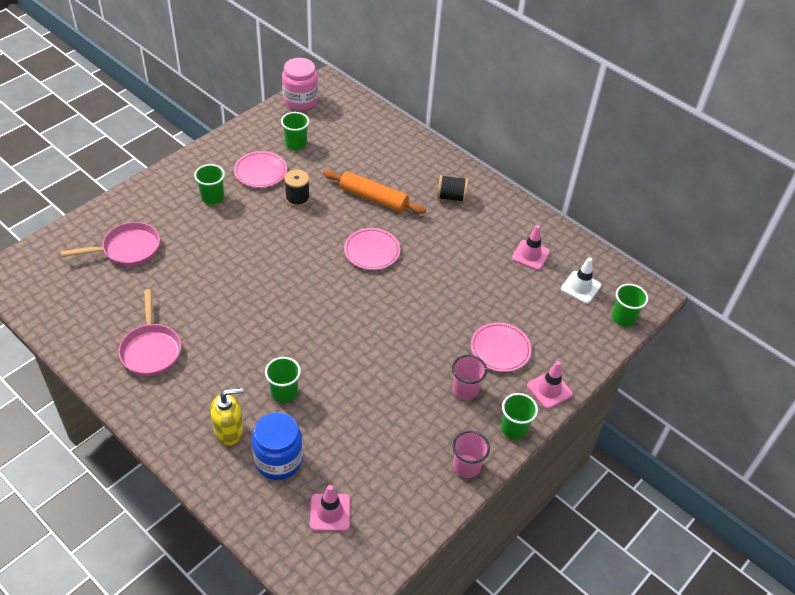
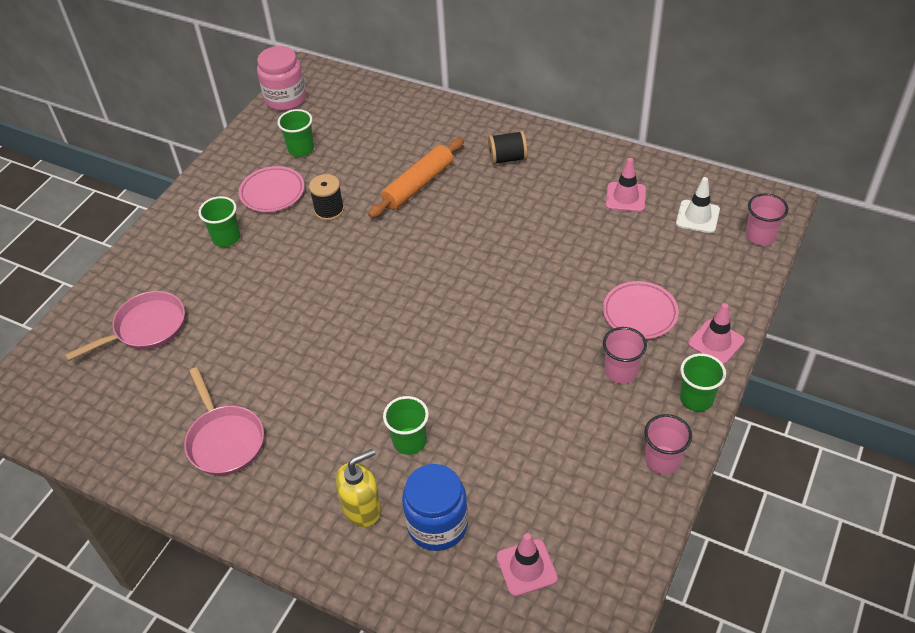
camera: 10 degrees left, 0 degrees up
orange rolling pin [323,170,426,214] -> orange rolling pin turned 60 degrees counterclockwise [368,138,464,218]
pink plate [344,228,401,270] -> none
green cup [612,284,648,326] -> pink cup [746,193,788,246]

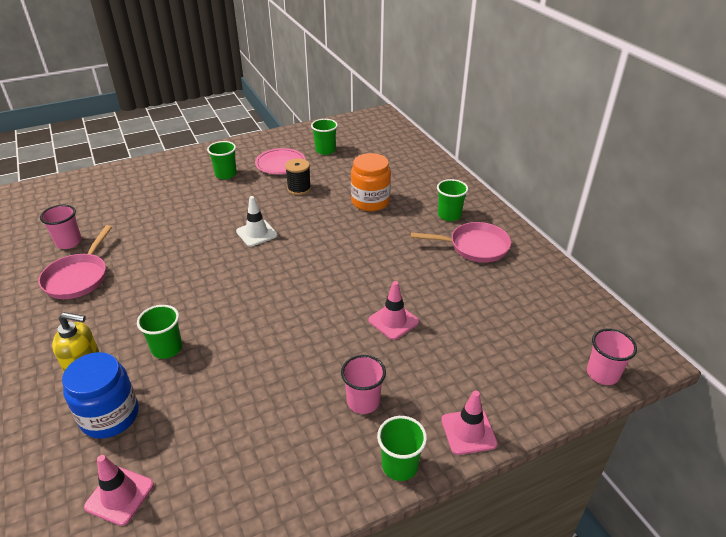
camera: 35 degrees right, 10 degrees down
pink pan [65,291,185,361] -> pink pan moved to [411,222,511,263]
pink jar [257,46,306,111] -> none
orange rolling pin [368,138,464,218] -> orange jar [351,153,391,211]
black spool [488,131,528,165] -> green cup [437,179,468,221]
pink plate [603,281,679,339] -> none
pink traffic cone [606,158,646,212] -> pink traffic cone moved to [368,281,419,340]
pink cup [644,414,692,474] -> pink cup moved to [40,205,82,249]
white traffic cone [676,177,720,233] -> white traffic cone moved to [236,196,278,247]

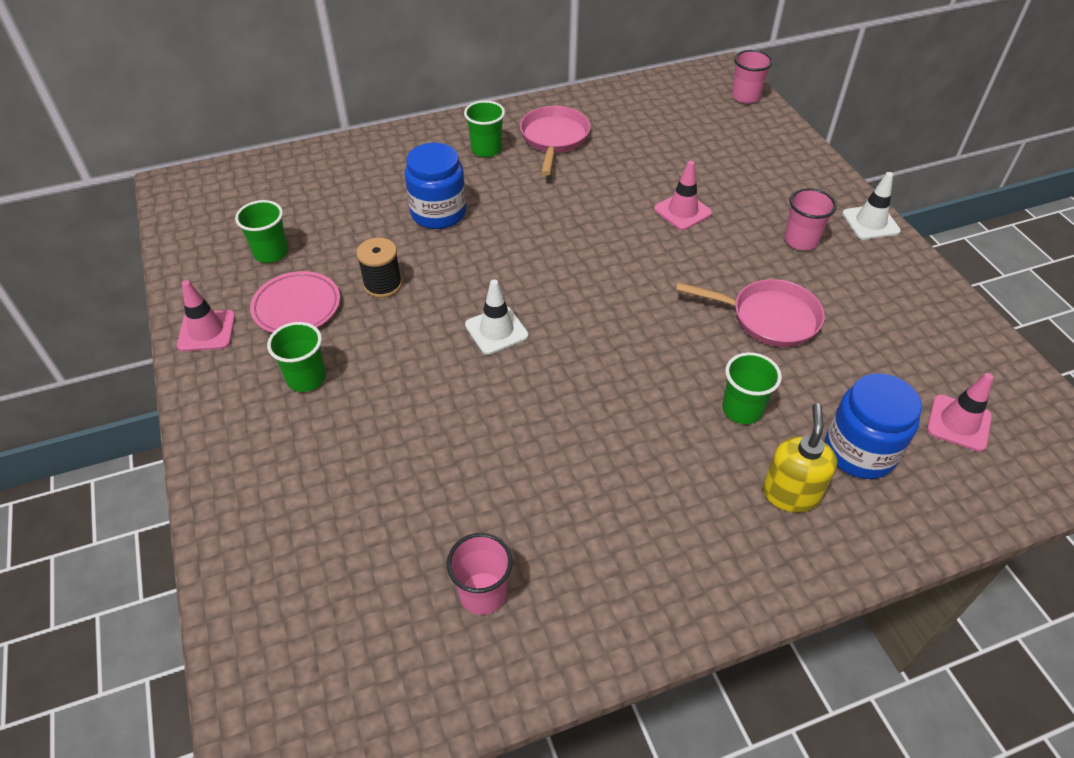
camera: 85 degrees left, 10 degrees up
pink pan [38,225,112,299] -> pink pan moved to [676,279,825,347]
orange jar [351,153,391,211] -> blue jar [405,143,466,229]
green cup [377,416,427,481] -> white traffic cone [842,172,901,240]
pink traffic cone [441,391,498,455] -> pink traffic cone moved to [177,280,235,352]

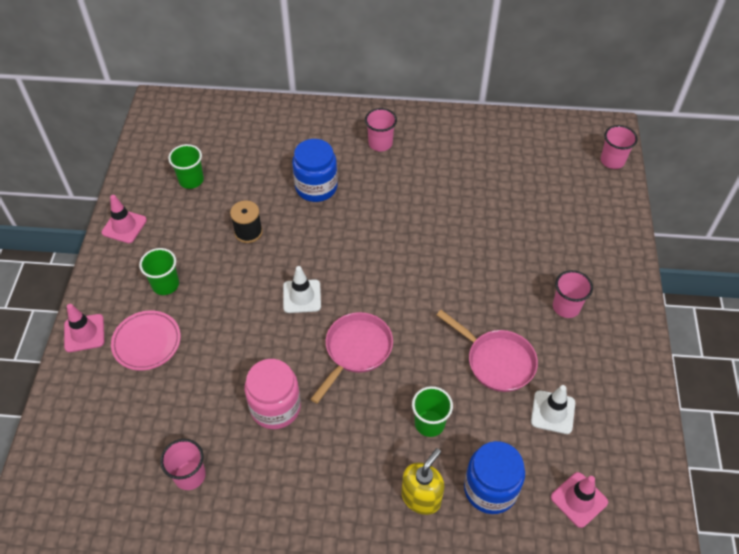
camera: 25 degrees right, 5 degrees up
pink plate [250,271,340,333] -> pink plate moved to [111,310,181,371]
green cup [464,100,505,157] -> pink cup [365,108,397,151]
pink pan [520,106,590,175] -> pink pan moved to [311,312,393,403]
pink traffic cone [654,161,712,230] -> pink traffic cone moved to [64,304,104,352]
white traffic cone [842,172,901,240] -> white traffic cone moved to [531,385,575,434]
none -> pink jar [245,359,301,429]

